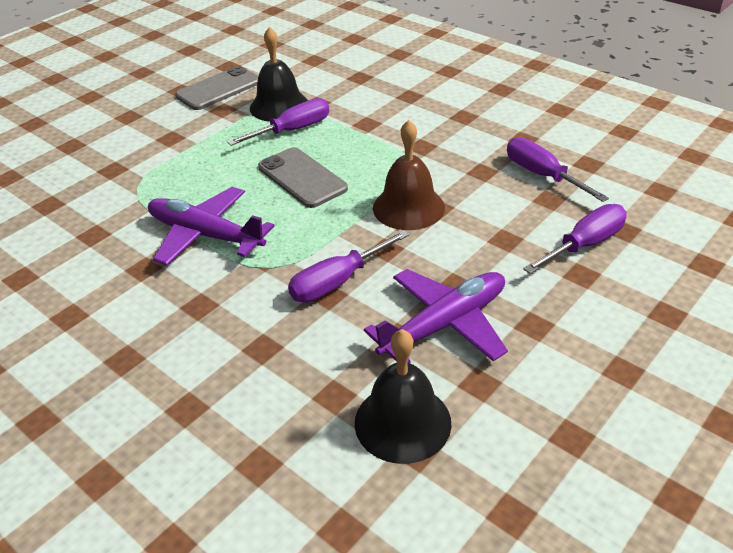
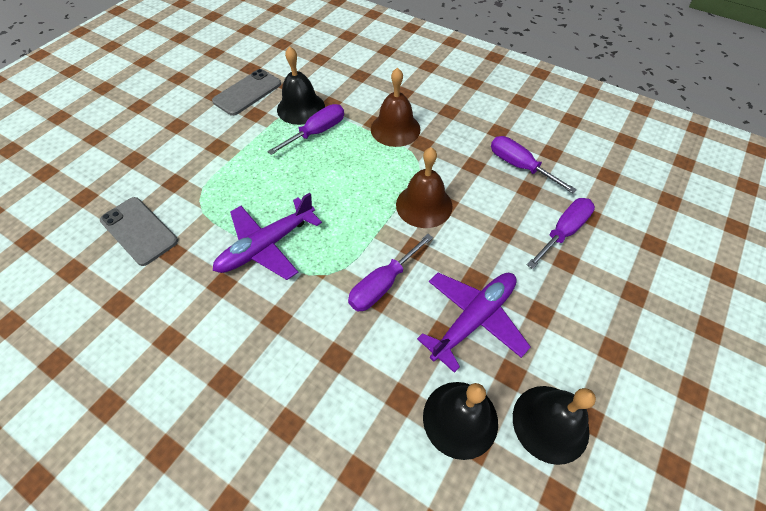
camera: 10 degrees left, 15 degrees up
purple plane [148,187,274,266] -> purple plane turned 60 degrees counterclockwise [213,193,322,280]
grey phone [258,147,348,208] -> grey phone moved to [100,197,178,266]
none -> brown bell [371,67,421,147]
none -> black bell [513,386,596,465]

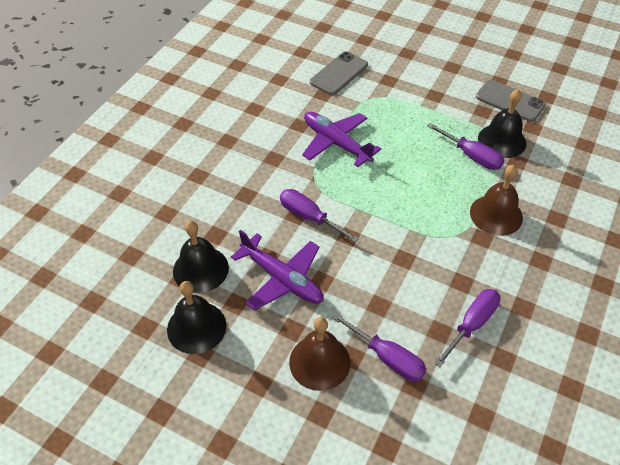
camera: 85 degrees right, 5 degrees down
brown bell [396,147,452,228] -> brown bell moved to [289,317,351,391]

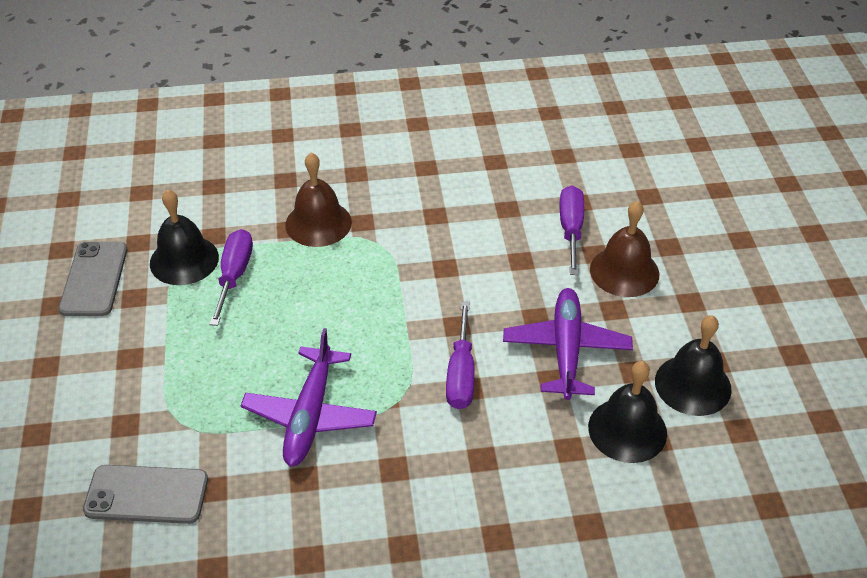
camera: 125 degrees left, 5 degrees down
purple screwdriver [434,289,501,367] -> none

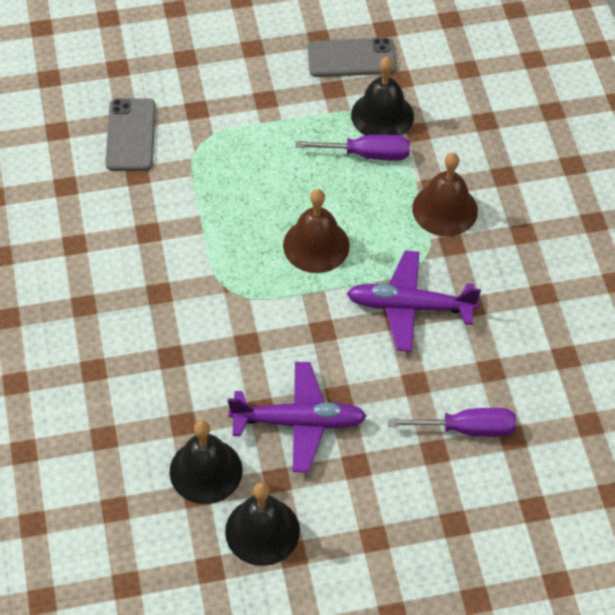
camera: 85 degrees right, 10 degrees up
purple plane [241,328,377,467] -> purple plane moved to [346,250,481,352]
purple screwdriver [446,301,475,409] -> none
brown bell [590,201,659,297] -> brown bell moved to [283,189,350,273]

